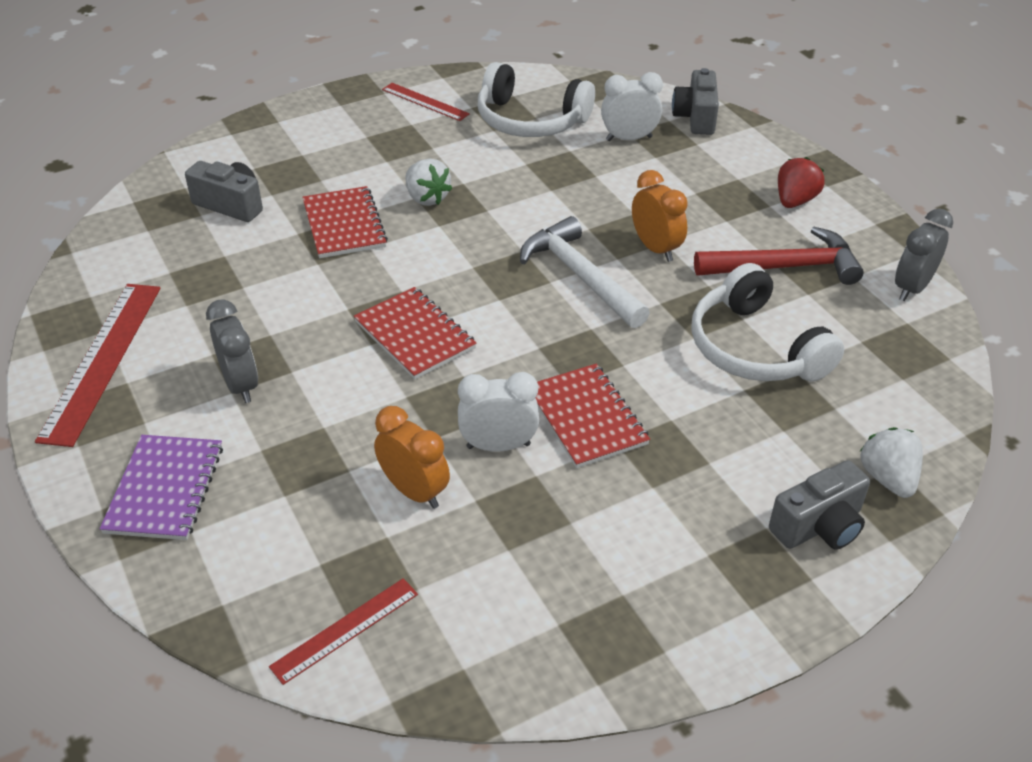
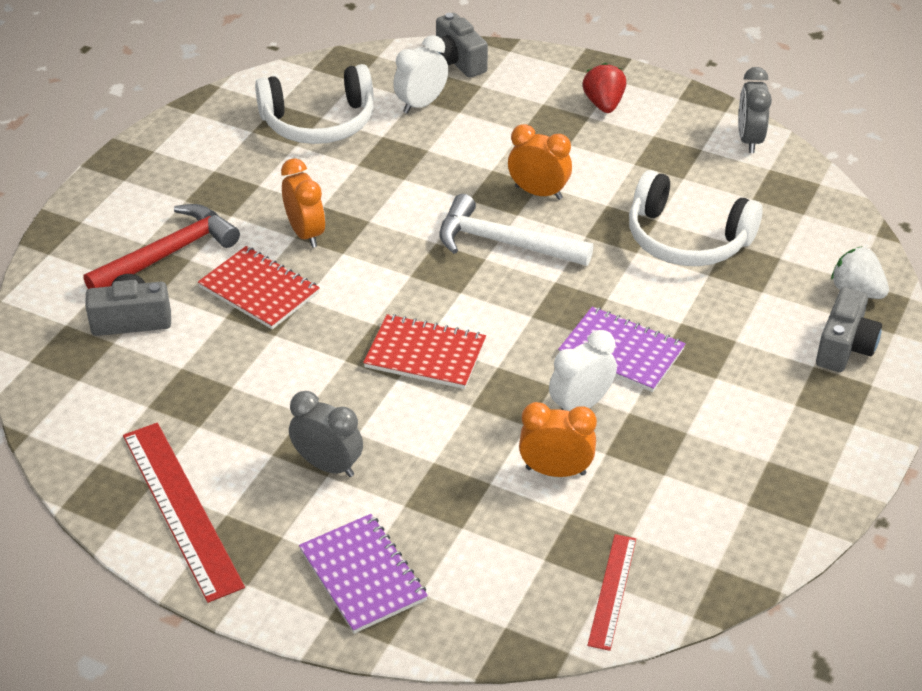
camera: 35 degrees left, 0 degrees up
red ruler [382,83,470,121] -> none
white strawberry [405,159,452,206] -> orange clock [281,158,325,248]
red notebook [536,364,650,468] -> purple notebook [558,306,686,392]
red hammer [694,227,864,285] -> red hammer moved to [84,204,240,289]

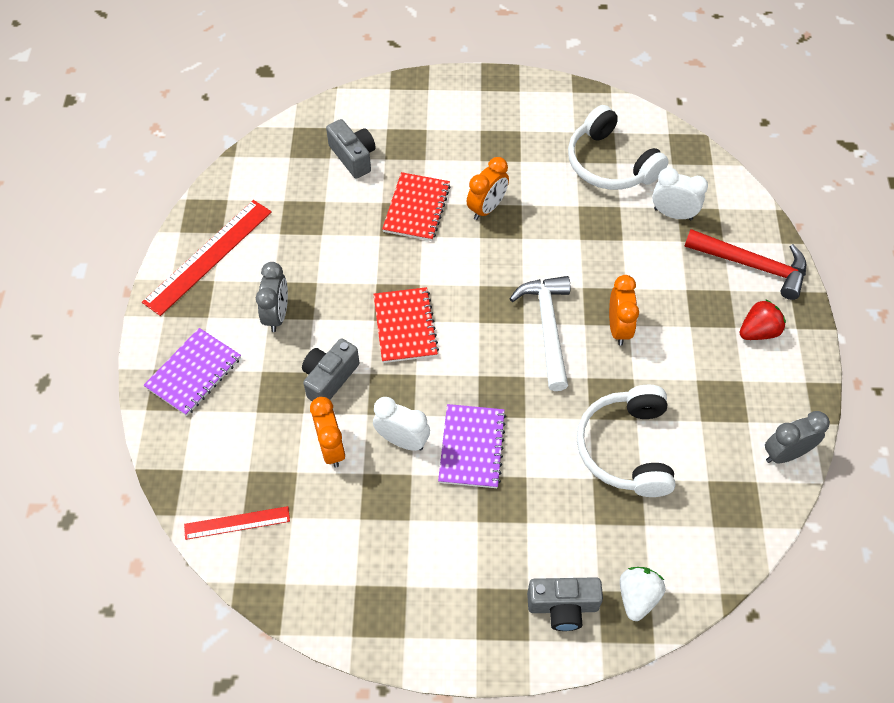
camera: 65 degrees right, 15 degrees up
red hammer [84,204,240,289] -> red hammer moved to [684,229,806,300]
grey camera [436,13,488,78] -> grey camera moved to [302,338,360,401]

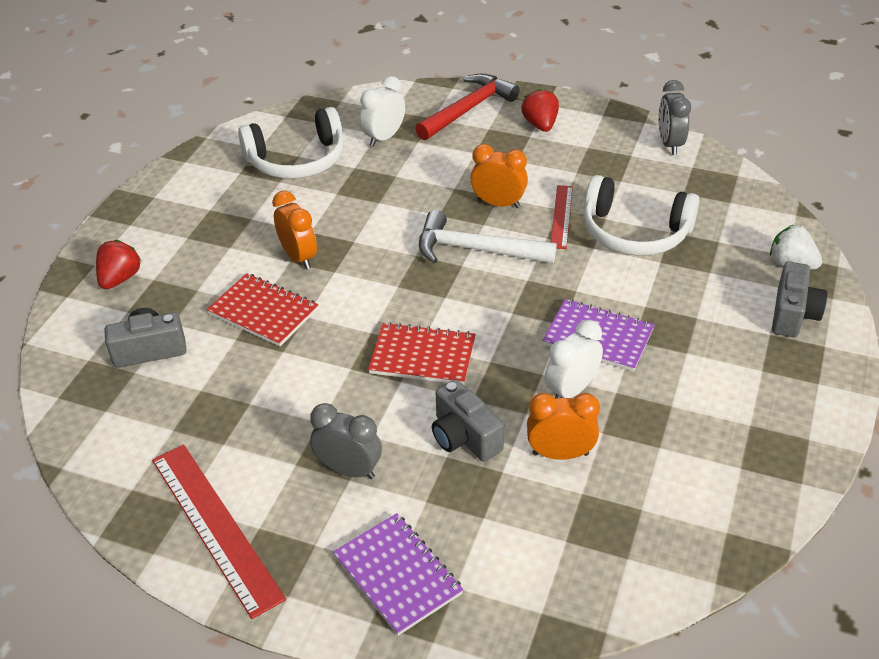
camera: 70 degrees left, 15 degrees down
red ruler [184,506,290,540] -> red ruler moved to [551,185,573,249]
none -> red strawberry [96,240,141,289]

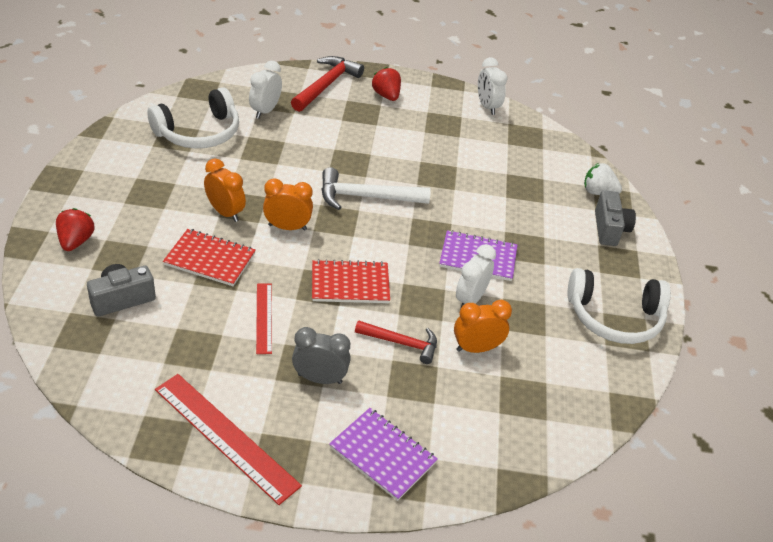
camera: 20 degrees left, 0 degrees up
grey camera [432,379,504,462] -> red hammer [355,320,437,364]
orange clock [471,144,528,208] -> orange clock moved to [263,178,313,230]
red ruler [551,185,573,249] -> red ruler moved to [256,284,272,354]
white headphones [584,175,699,256] -> white headphones moved to [567,268,671,344]
grey clock [658,80,691,155] -> white clock [478,57,508,115]

